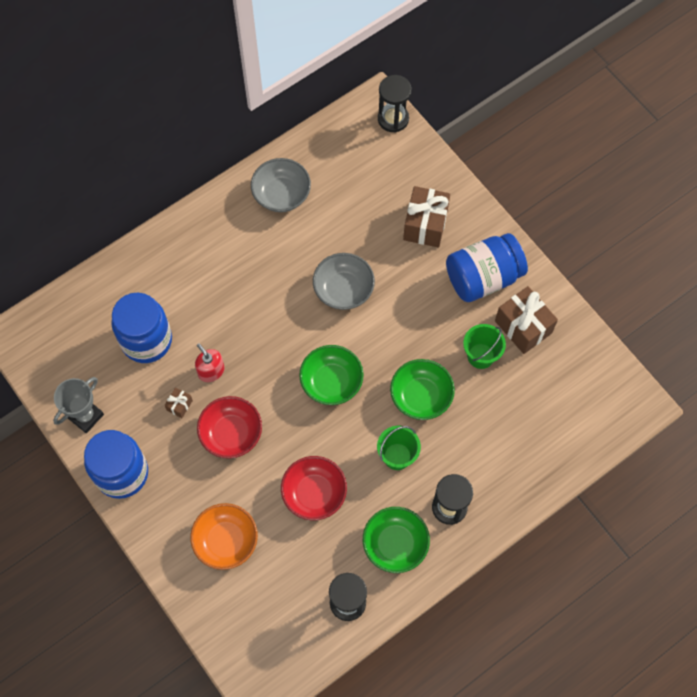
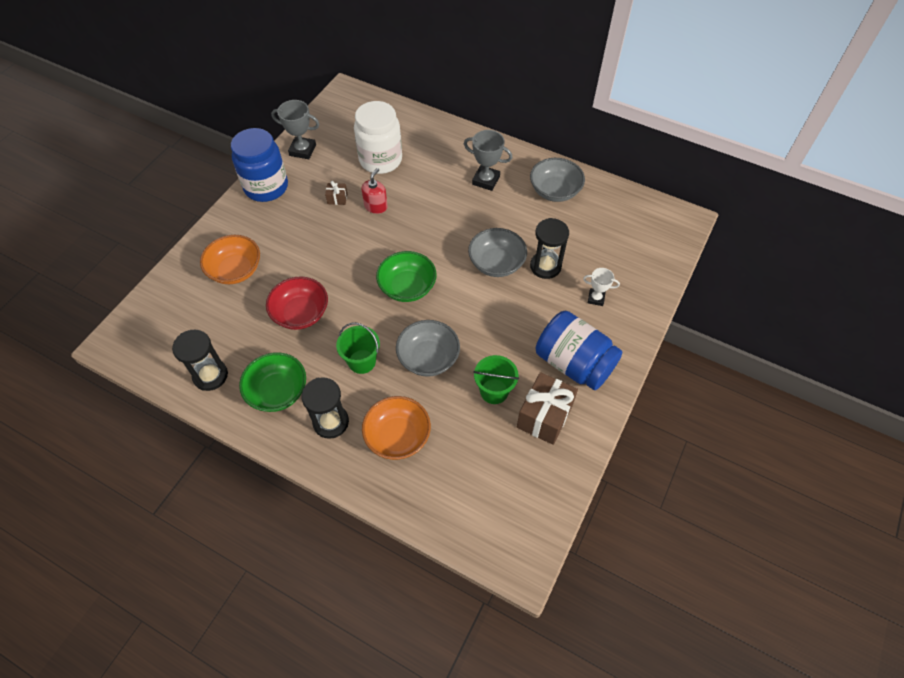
camera: 65 degrees right, 10 degrees down
blue jar [111,293,172,363] -> white jar [354,101,402,174]
red bowl [197,396,262,459] -> none
black hourglass [378,75,412,133] -> black hourglass moved to [530,218,569,279]
green bowl [390,359,455,420] -> grey bowl [396,320,460,377]
brown gift [403,186,450,247] -> white trophy [583,268,620,306]
none -> orange bowl [362,396,431,460]
none -> grey trophy [464,130,512,191]

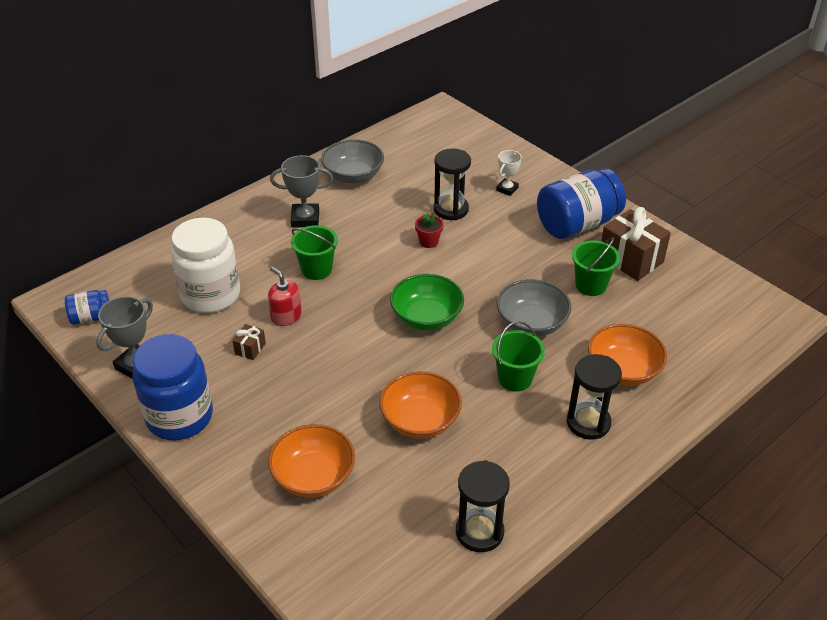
camera: 70 degrees left, 15 degrees down
green bowl [239,352,306,412] -> none
red bowl [266,277,328,330] -> orange bowl [379,371,462,439]
grey trophy [464,130,512,191] -> grey trophy turned 45 degrees clockwise [270,155,333,228]
grey bowl [468,228,527,277] -> red flower pot [415,213,444,248]
none -> blue jar [65,290,109,325]
none -> green bucket [291,225,338,280]

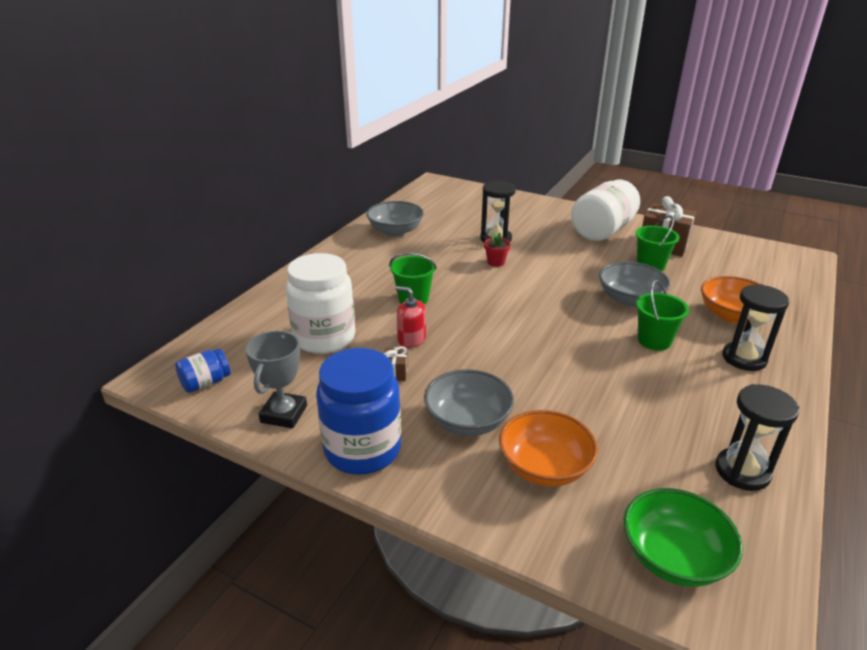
camera: 20 degrees left, 10 degrees down
grey trophy [270,155,333,228] -> none
orange bowl [379,371,462,439] -> none
green bowl [390,274,464,330] -> green bowl moved to [624,488,743,587]
white trophy [496,150,522,196] -> none
blue jar [537,168,626,239] -> white jar [571,180,640,241]
none -> grey bowl [424,369,514,436]

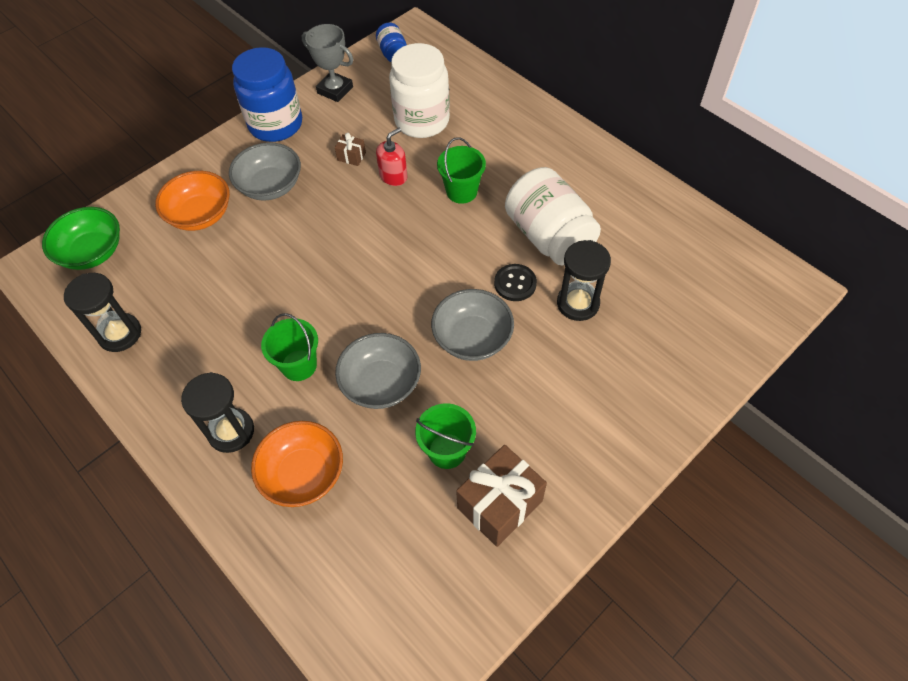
camera: 110 degrees right, 25 degrees up
grey bowl [366,201,424,237] -> grey bowl moved to [431,289,514,361]
red flower pot [484,233,511,267] -> black button [494,264,537,301]
white jar [571,180,640,241] -> white jar moved to [505,167,601,265]

